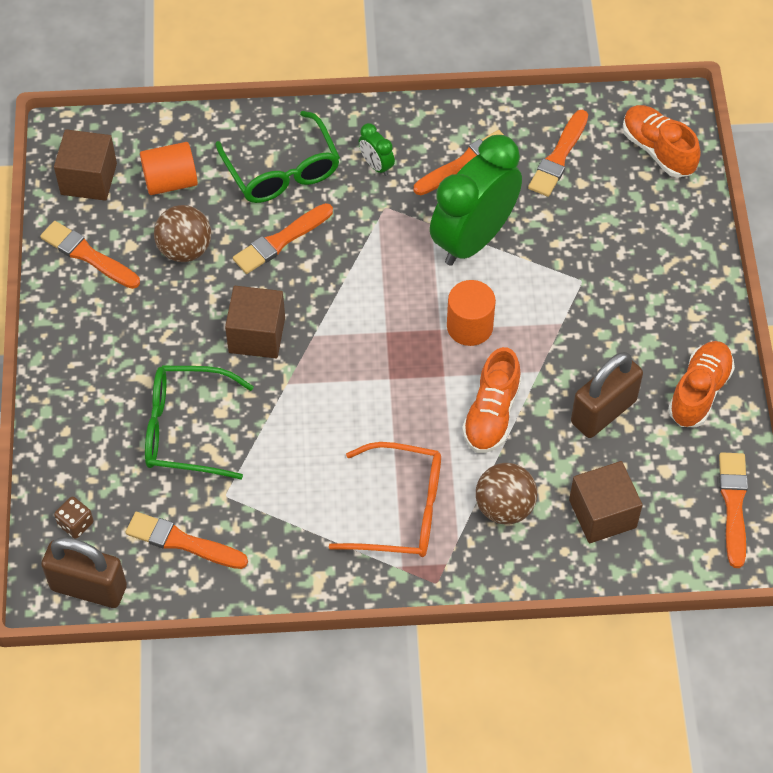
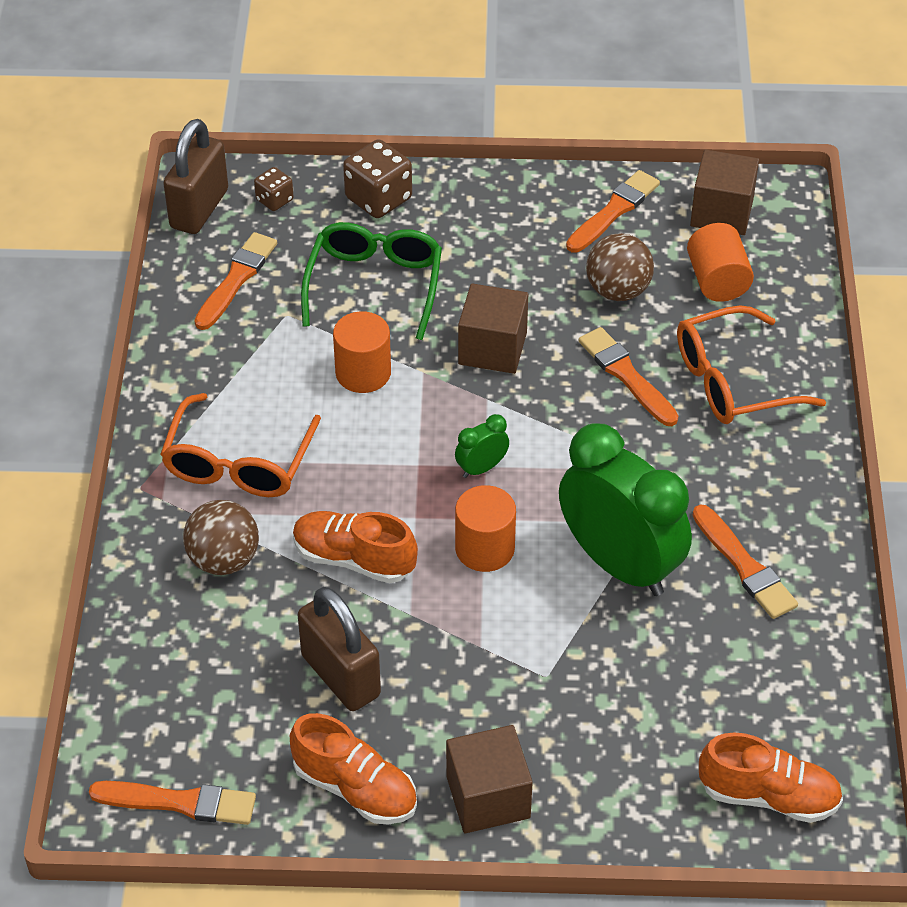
camera: 95 degrees right, 10 degrees down
green glasses [215,111,340,203] -> orange glasses [677,305,826,424]
green clock [359,123,395,176] -> green clock moved to [455,414,509,478]
orange brush [528,110,588,197] -> none
brown cube [569,461,643,543] -> brown cube moved to [446,725,533,833]
orange shoe [623,105,701,178] -> orange shoe turned 45 degrees clockwise [699,732,843,823]
none -> orange cylinder [333,311,391,393]
none -> brown dice [343,139,412,218]

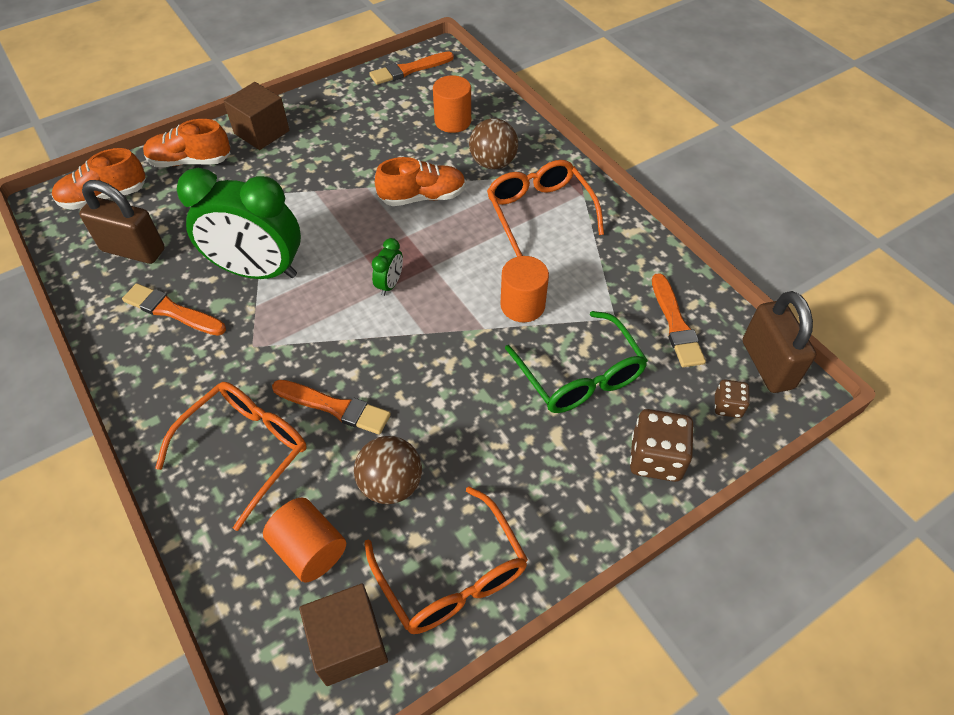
camera: 145 degrees right, 5 degrees up
orange shoe [290,713,417,824] -> orange shoe moved to [143,119,230,167]
brown padlock [298,587,381,711] -> brown padlock moved to [79,180,165,264]
orange cylinder [455,485,516,572] -> orange cylinder moved to [433,75,471,133]
brown cube [458,283,528,374] -> none
orange brush [566,170,660,253] -> orange glasses [364,486,528,634]

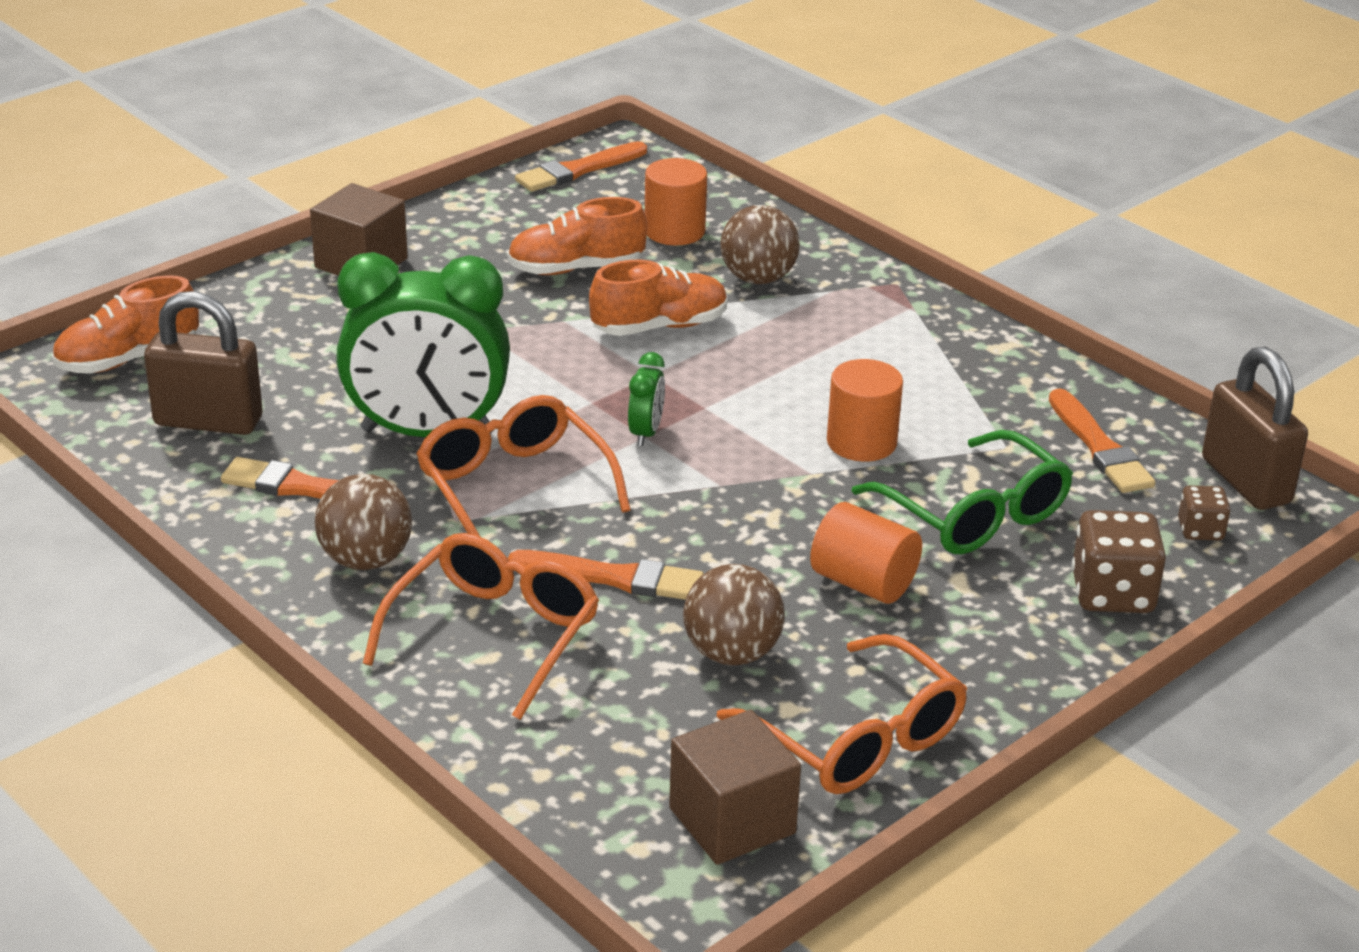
camera: 10 degrees left, 20 degrees down
orange shoe [143,119,230,167] -> orange shoe moved to [507,197,647,275]
orange cylinder [263,498,346,582] -> orange cylinder moved to [810,502,922,604]
orange glasses [487,160,604,257] -> orange glasses moved to [416,395,631,537]
none -> brown ball [315,474,412,570]

